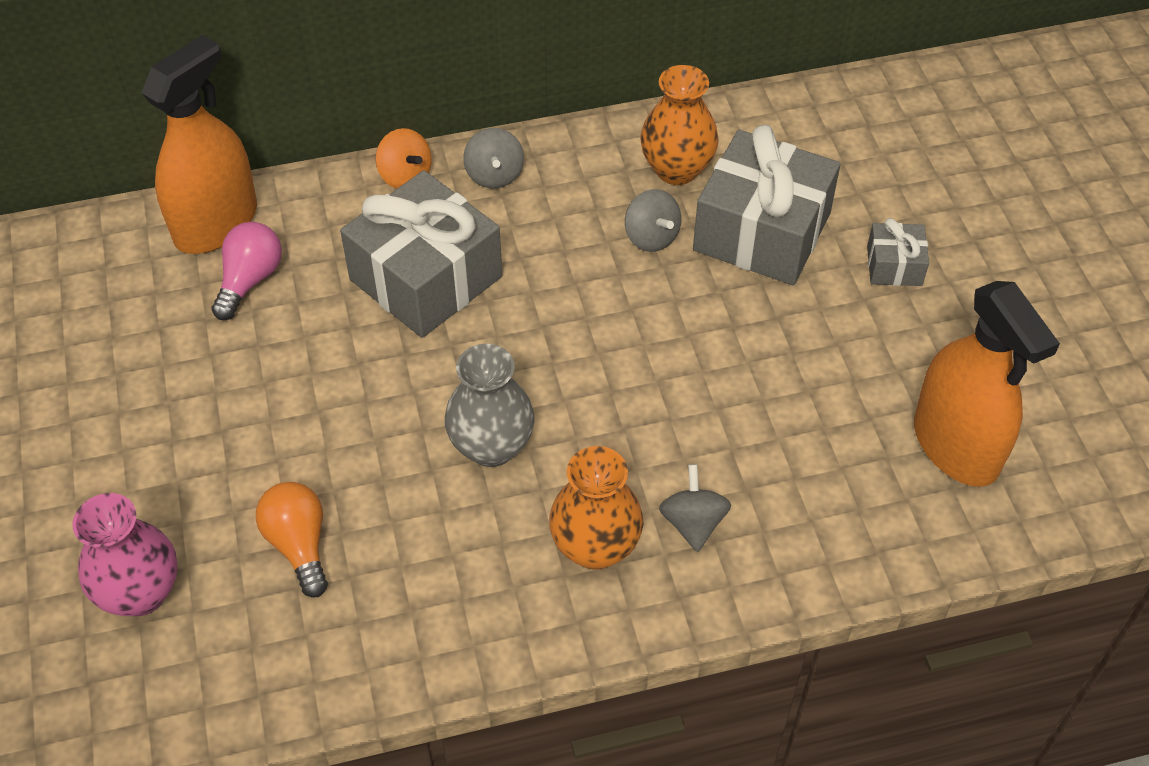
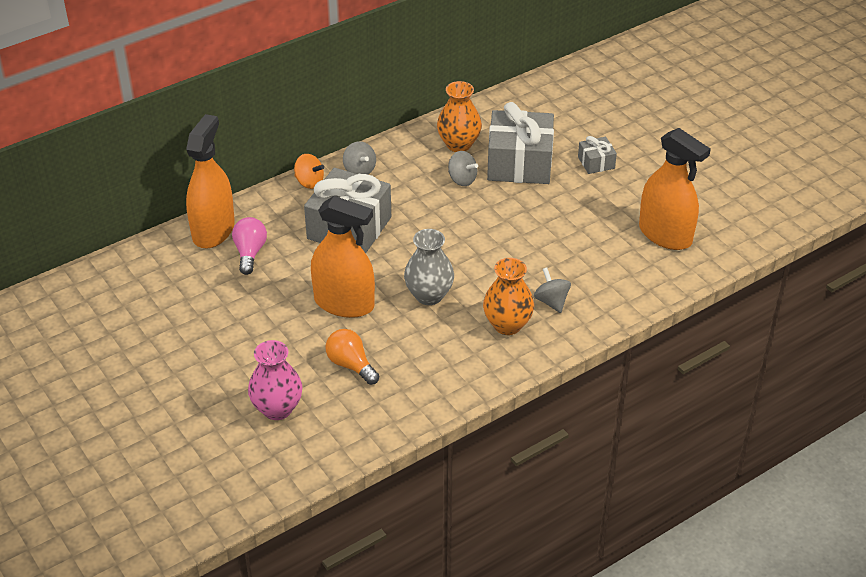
camera: 20 degrees left, 10 degrees down
none -> orange spray bottle [311,196,375,318]

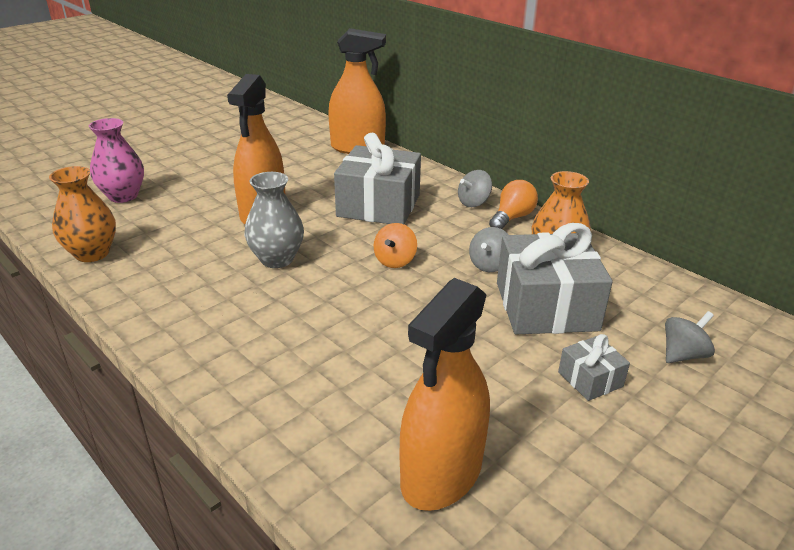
camera: 80 degrees right, 10 degrees down
pink light bulb [232,217,267,275] -> none
orange spinning top [294,154,324,189] -> orange spinning top moved to [374,223,417,268]
orange light bulb [325,329,379,385] -> orange light bulb moved to [489,180,538,229]
orange vase [483,258,534,335] -> orange vase moved to [49,166,116,262]
grey spinning top [534,267,571,313] -> grey spinning top moved to [665,311,715,363]

